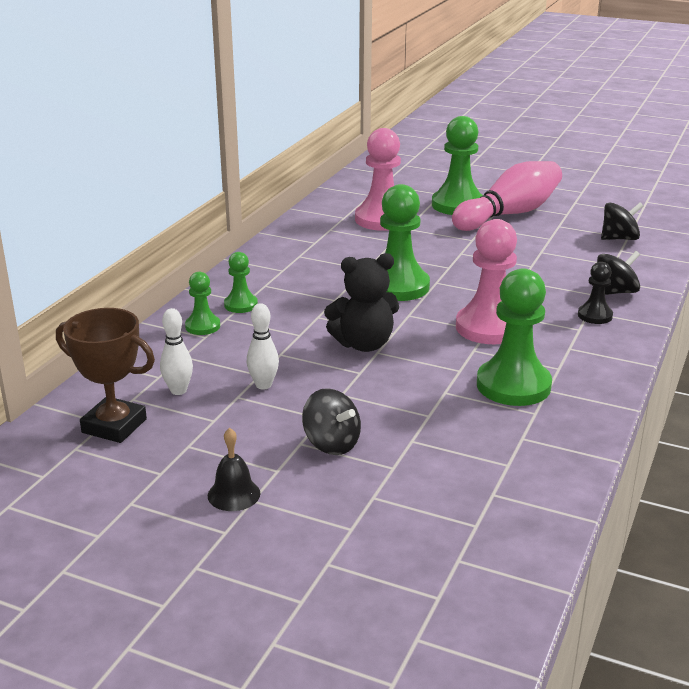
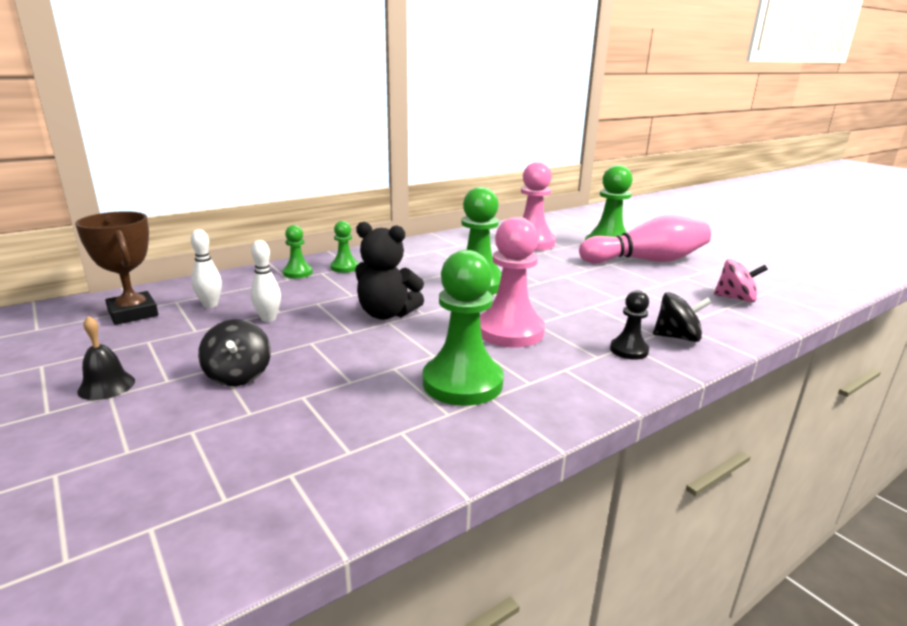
camera: 30 degrees right, 5 degrees down
black spinning top [601,202,643,240] -> pink spinning top [714,259,768,302]

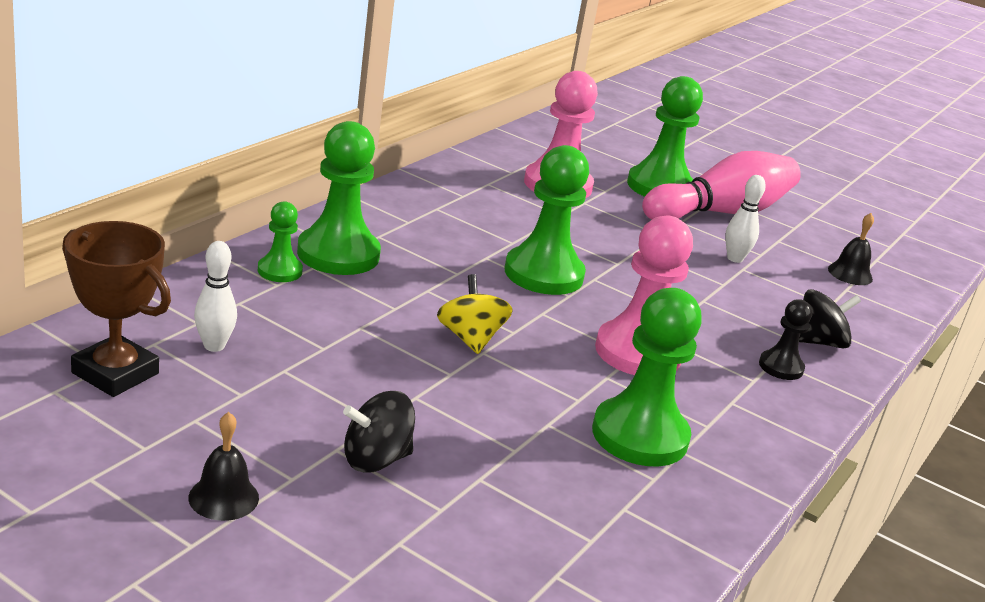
camera: 25 degrees left, 5 degrees up
black spinning top [198,319,271,386] -> black spinning top turned 105 degrees clockwise [343,391,415,473]
white bowling pin [250,240,281,322] -> white bowling pin moved to [725,175,766,263]
green pawn [331,221,359,273] -> green pawn [297,121,381,275], size x1.93
black teddy bear [355,222,424,320] -> yellow spinning top [437,274,513,354]
pink spinning top [714,259,768,302] -> black bell [828,213,874,285]

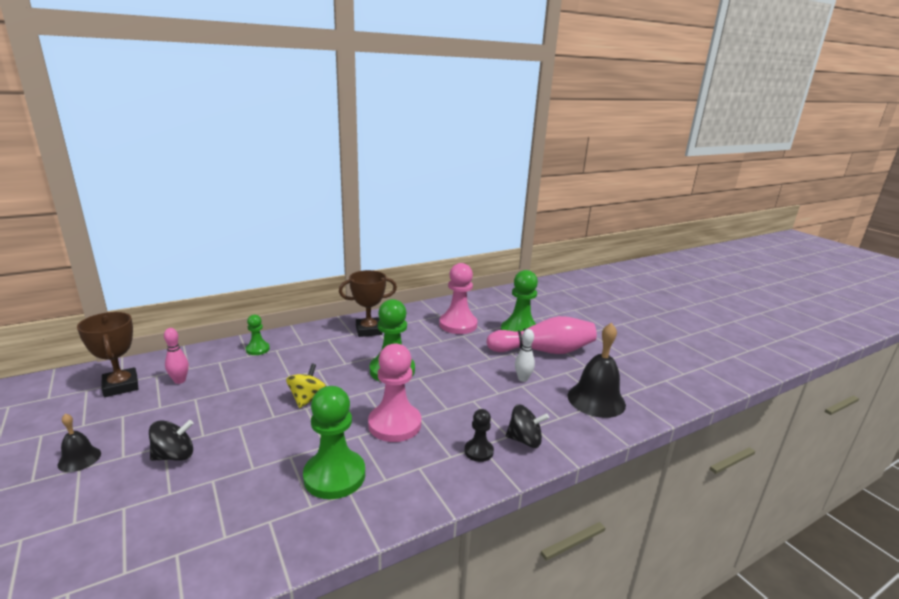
camera: 30 degrees right, 5 degrees down
white bowling pin [194,241,237,352] -> pink bowling pin [164,328,189,384]
green pawn [297,121,381,275] -> none
black spinning top [343,391,415,473] -> black spinning top turned 150 degrees clockwise [149,420,193,461]
black bell [828,213,874,285] -> black bell [568,323,626,418], size x1.96
none -> brown trophy [339,270,397,337]

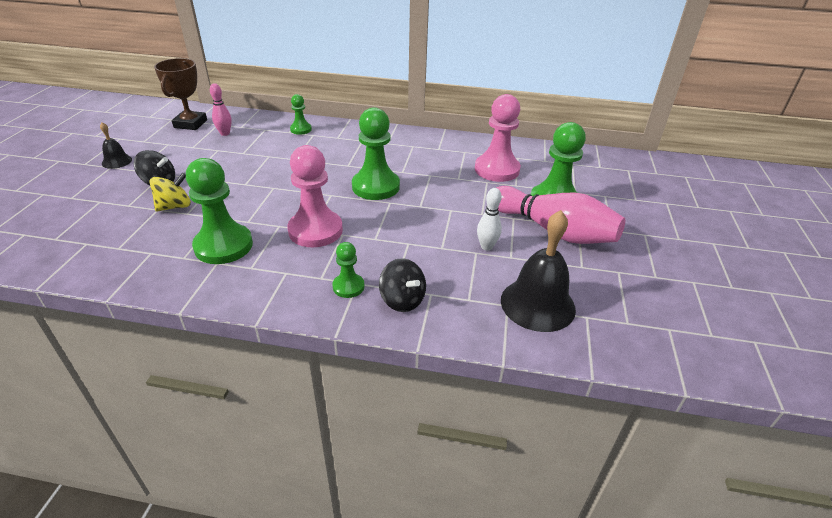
camera: 40 degrees right, 15 degrees up
yellow spinning top [286,364,326,408] -> yellow spinning top moved to [150,173,191,211]
brown trophy [339,270,397,337] -> none
black pawn [465,409,494,462] -> green pawn [332,242,365,298]

